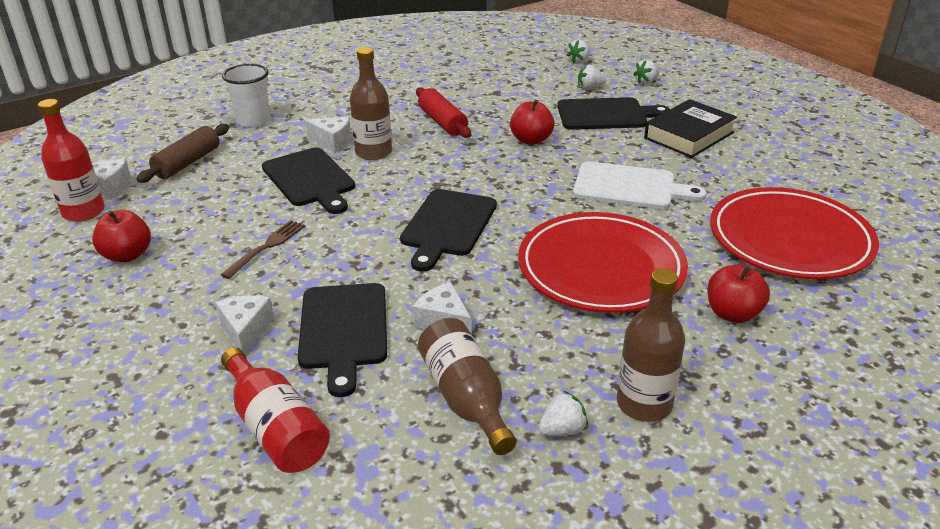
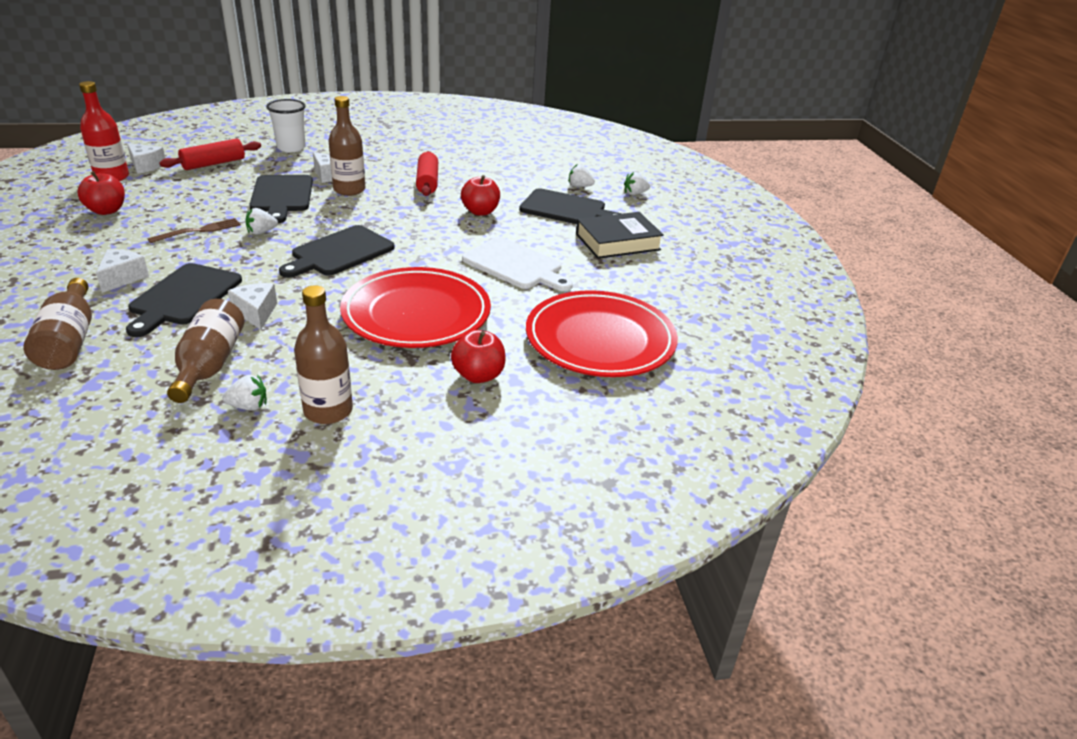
camera: 20 degrees right, 0 degrees up
brown rolling pin [137,124,229,183] -> red rolling pin [159,138,261,170]
red bottle [221,347,330,473] -> brown bottle [23,278,92,370]
white strawberry [566,40,590,63] -> white strawberry moved to [245,208,278,235]

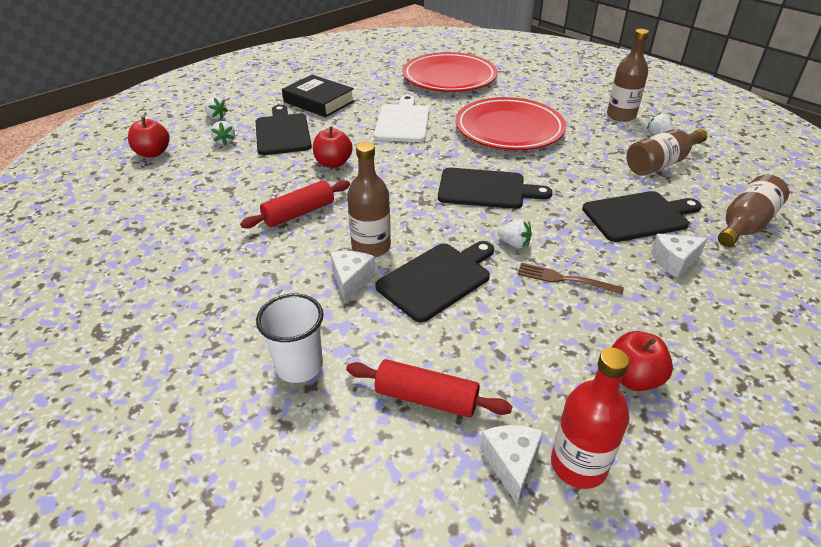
camera: 120 degrees left, 5 degrees up
white cheese [228,283,277,330] -> none
red apple [451,330,506,383] -> red apple moved to [128,117,170,158]

